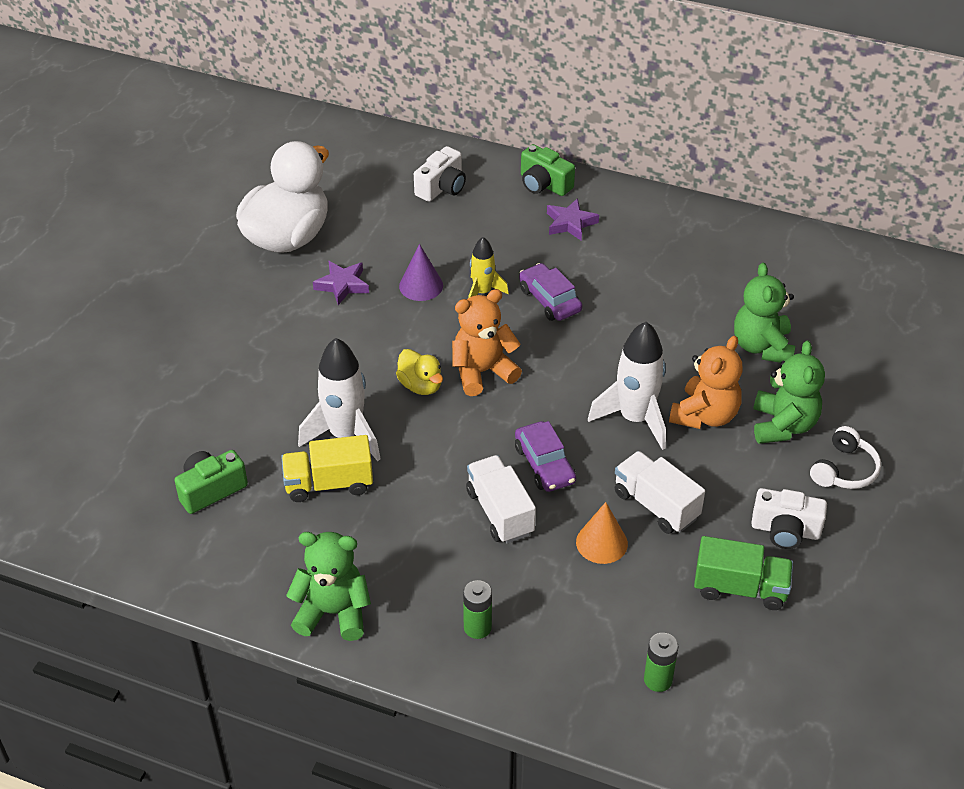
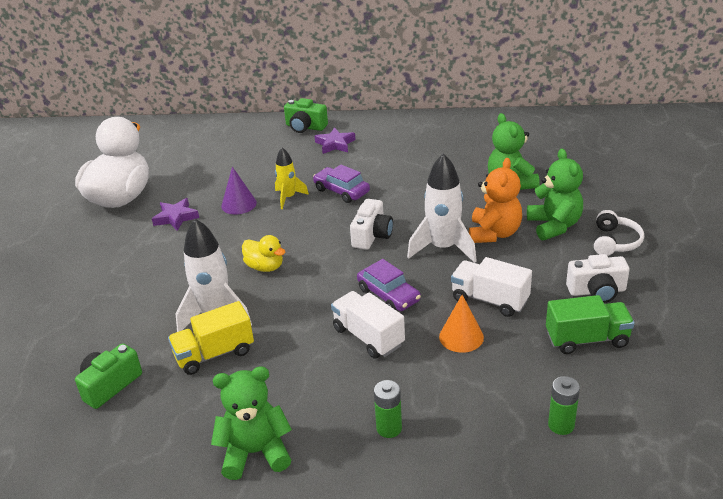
camera: 15 degrees left, 10 degrees down
white camera [414,146,466,202] -> white camera moved to [350,199,393,250]
orange teddy bear [452,289,522,396] -> none

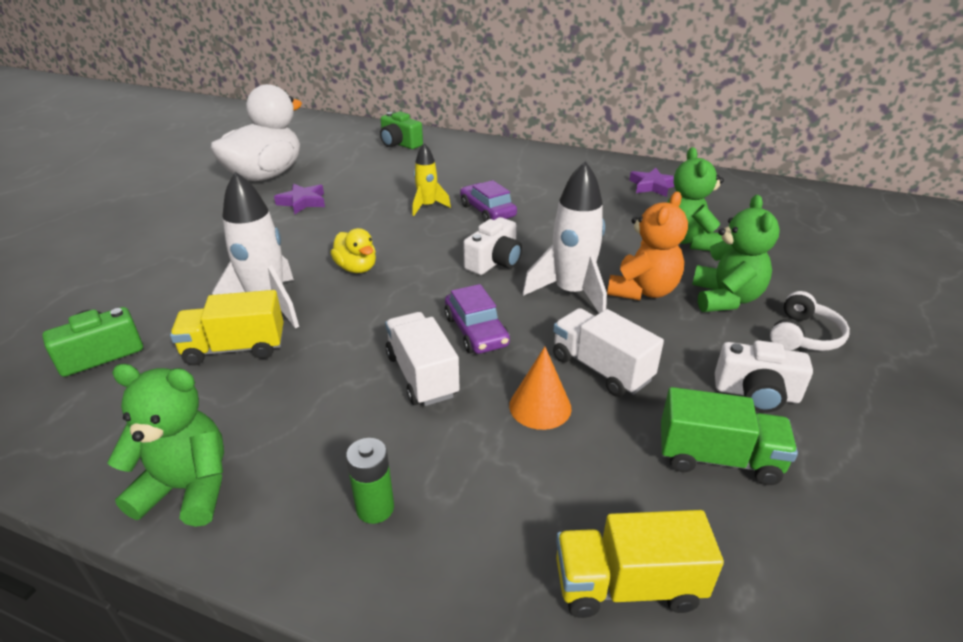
camera: 15 degrees right, 0 degrees up
purple cone [221,166,257,214] -> none
green camera [284,98,328,133] -> green camera moved to [380,112,423,149]
purple star [315,127,356,154] -> purple star moved to [629,168,675,197]
green battery [548,376,580,435] -> yellow truck [556,510,724,618]

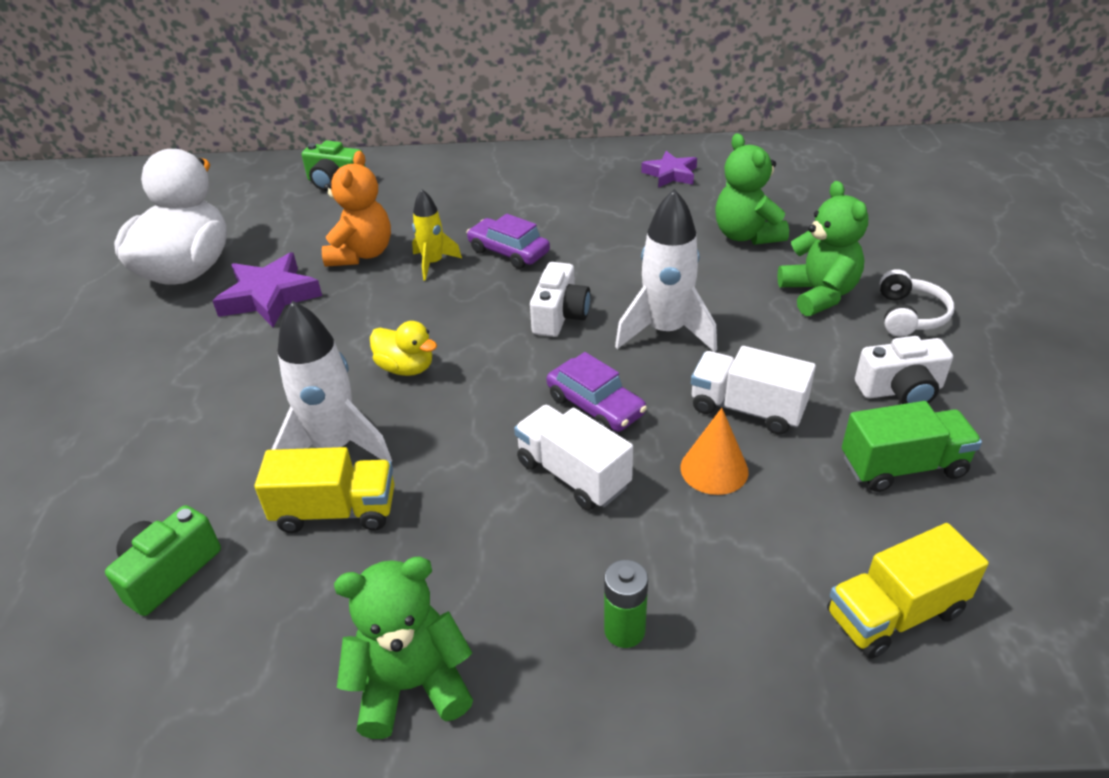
camera: 20 degrees left, 5 degrees up
yellow truck [170,290,283,366] -> yellow truck turned 150 degrees counterclockwise [255,447,395,533]
purple star [274,183,325,214] -> purple star [213,253,322,327], size x1.52
orange teddy bear [607,192,688,300] -> orange teddy bear moved to [322,151,391,267]

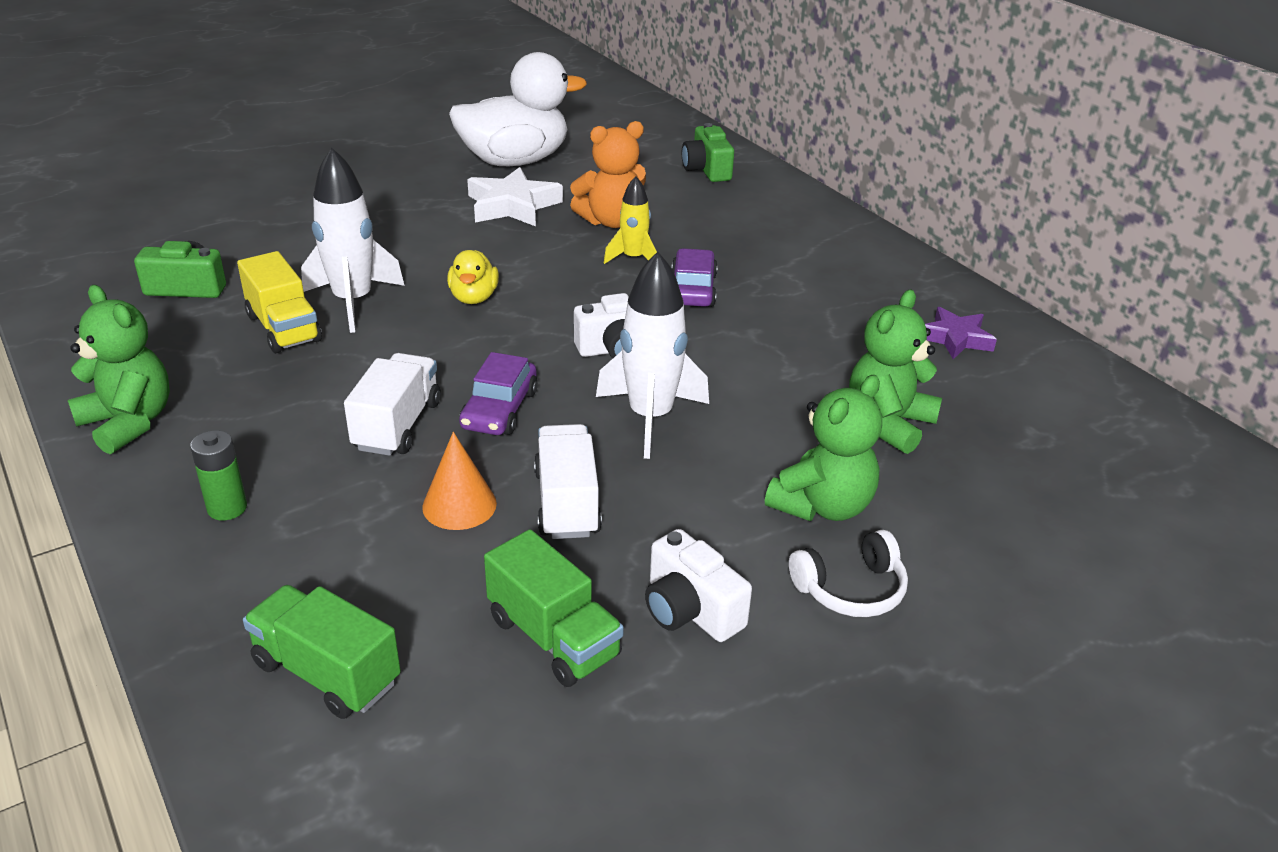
camera: 55 degrees right, 5 degrees down
purple star [213,253,322,327] -> white star [467,167,563,226]
yellow truck [827,523,989,659] -> green truck [243,585,401,719]

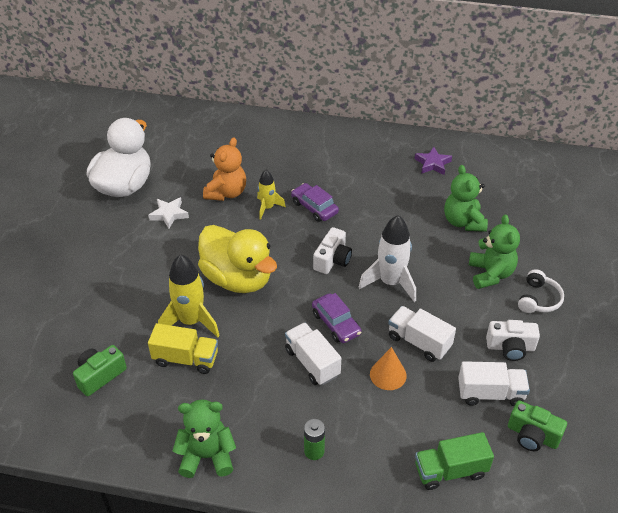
camera: 45 degrees left, 10 degrees up
white rocket [301,148,405,333] -> yellow rocket [158,254,220,337]
yellow duck [447,250,499,304] -> yellow duck [198,225,277,293], size x2.17
white star [467,167,563,226] -> white star [148,197,189,229], size x0.66
green truck [484,529,624,687] -> white truck [458,361,530,406]
green camera [682,123,734,182] -> green camera moved to [508,400,567,451]

